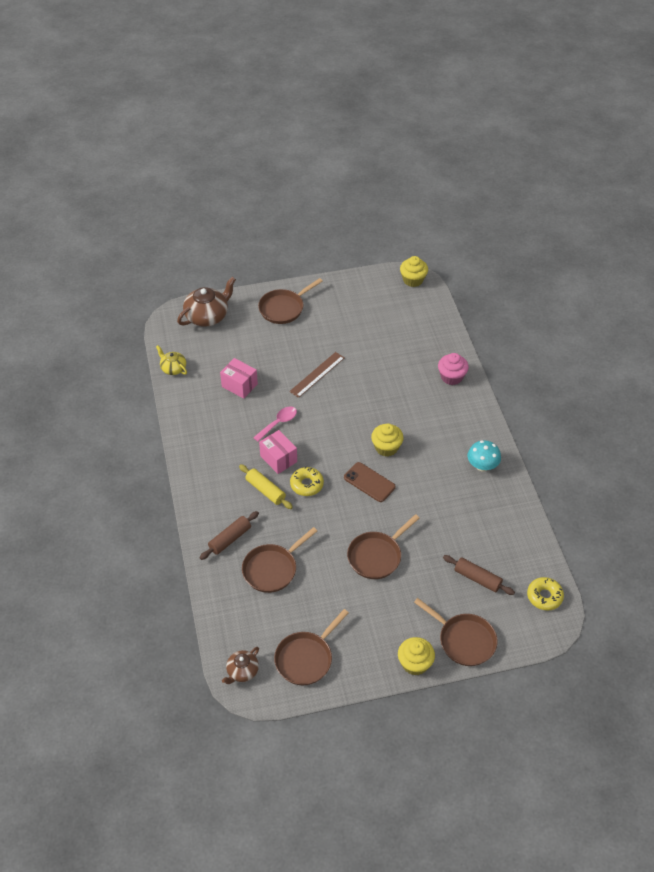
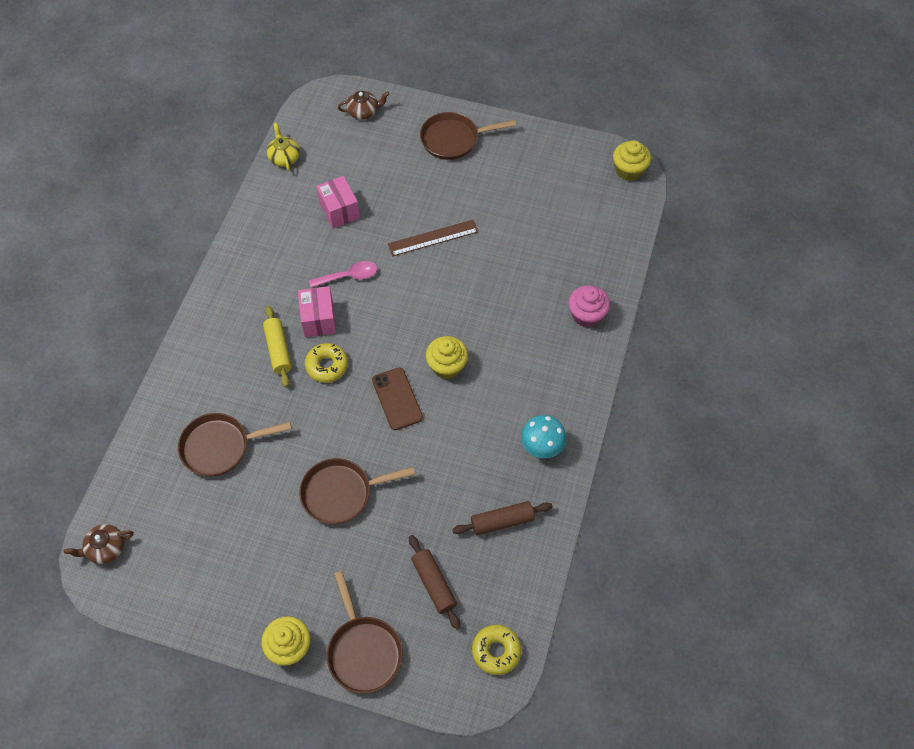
camera: 30 degrees right, 10 degrees up
brown teapot [177,277,236,327] -> brown teapot [338,91,389,120], size x0.57
brown rolling pin [200,511,259,560] -> brown rolling pin moved to [452,501,553,536]
brown pan [274,609,349,685] -> none

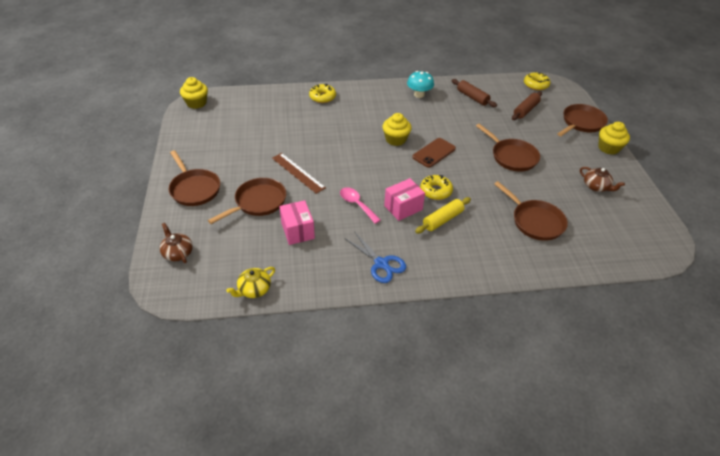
camera: 115 degrees left, 15 degrees down
brown teapot [64,524,134,564] -> brown teapot moved to [580,167,625,192]
pink box [316,176,360,229] -> pink box turned 60 degrees counterclockwise [279,200,315,245]
pink cupcake [569,285,610,328] -> yellow donut [309,84,336,103]
none -> brown pan [208,178,286,224]
none -> blue scissors [346,232,406,283]

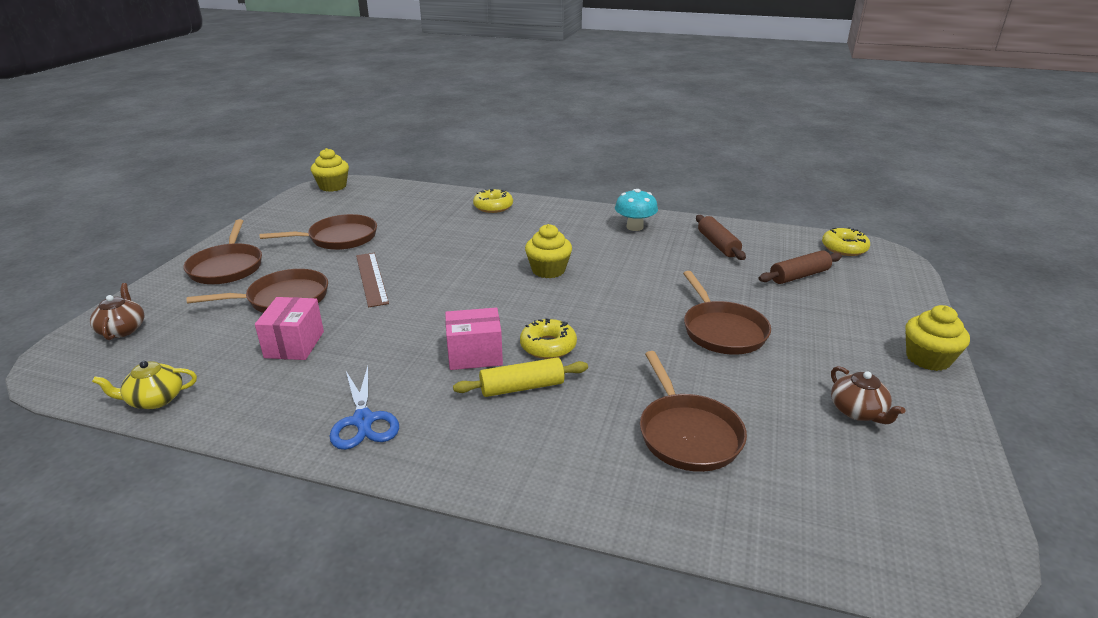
camera: 25 degrees right, 15 degrees down
pink spoon [340,187,381,224] -> none
brown phone [412,138,456,168] -> none
brown pan [557,104,608,136] -> brown pan moved to [260,214,377,250]

